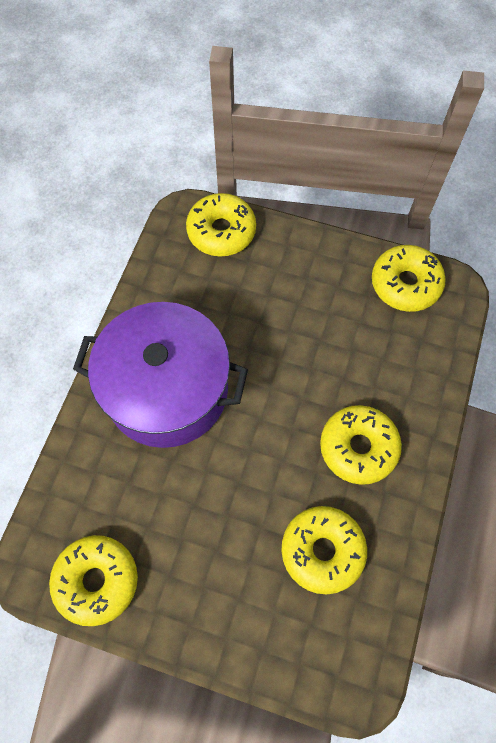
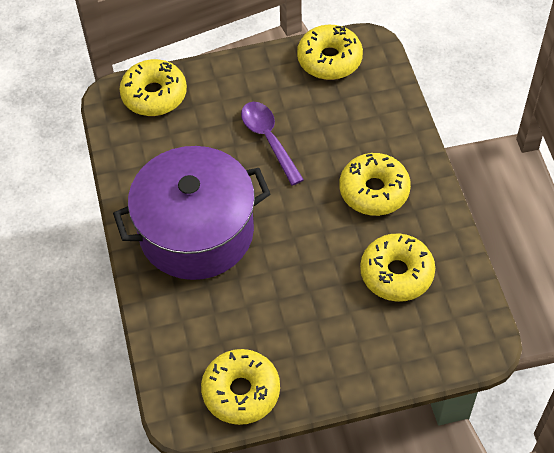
camera: 30 degrees left, 10 degrees down
none -> purple spoon [241,102,304,186]

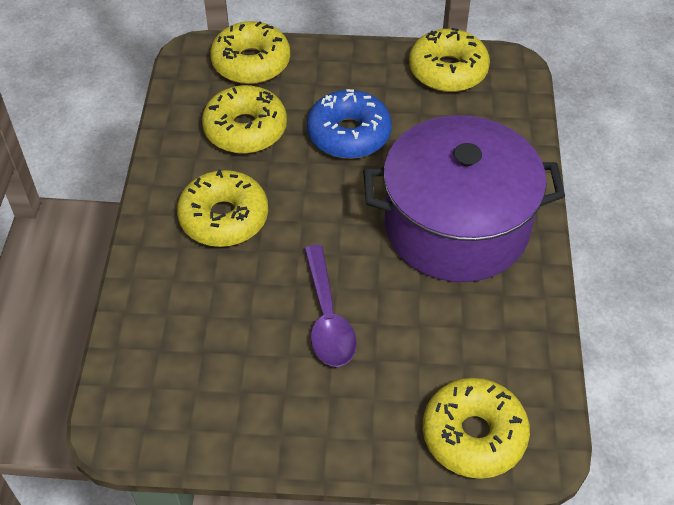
camera: 165 degrees left, 5 degrees down
yellow donut [297,25,363,80] -> yellow donut moved to [210,21,290,84]
none -> blue donut [307,89,392,159]

